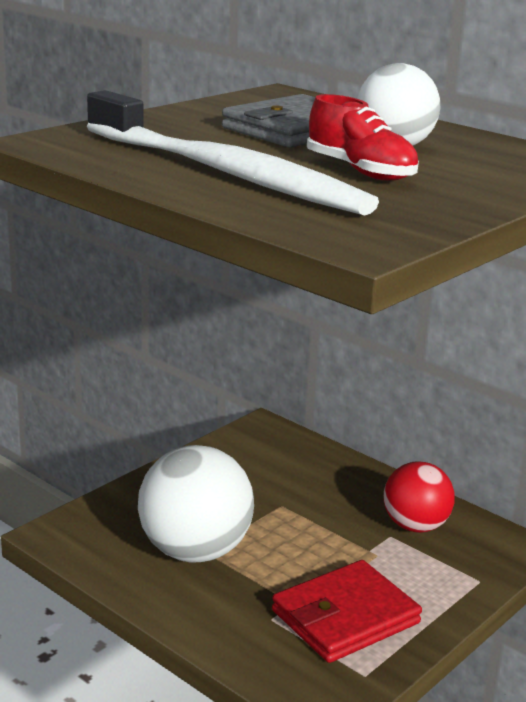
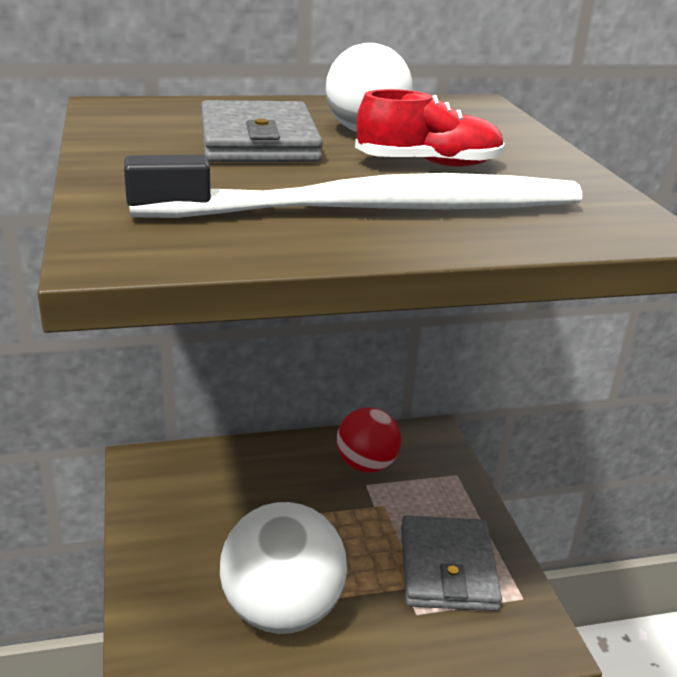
camera: 55 degrees left, 5 degrees up
red wallet [272,560,422,663] -> grey wallet [401,515,502,611]

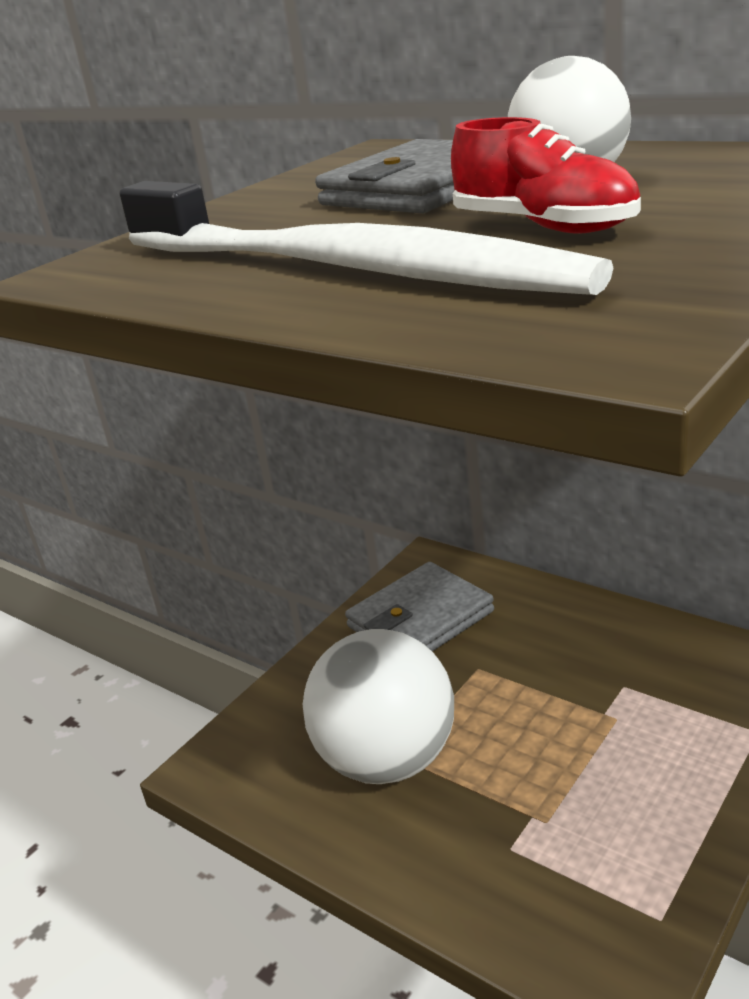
camera: 55 degrees right, 0 degrees up
red ball [337,407,401,473] -> none
grey wallet [401,515,502,611] -> grey wallet moved to [345,562,494,652]

